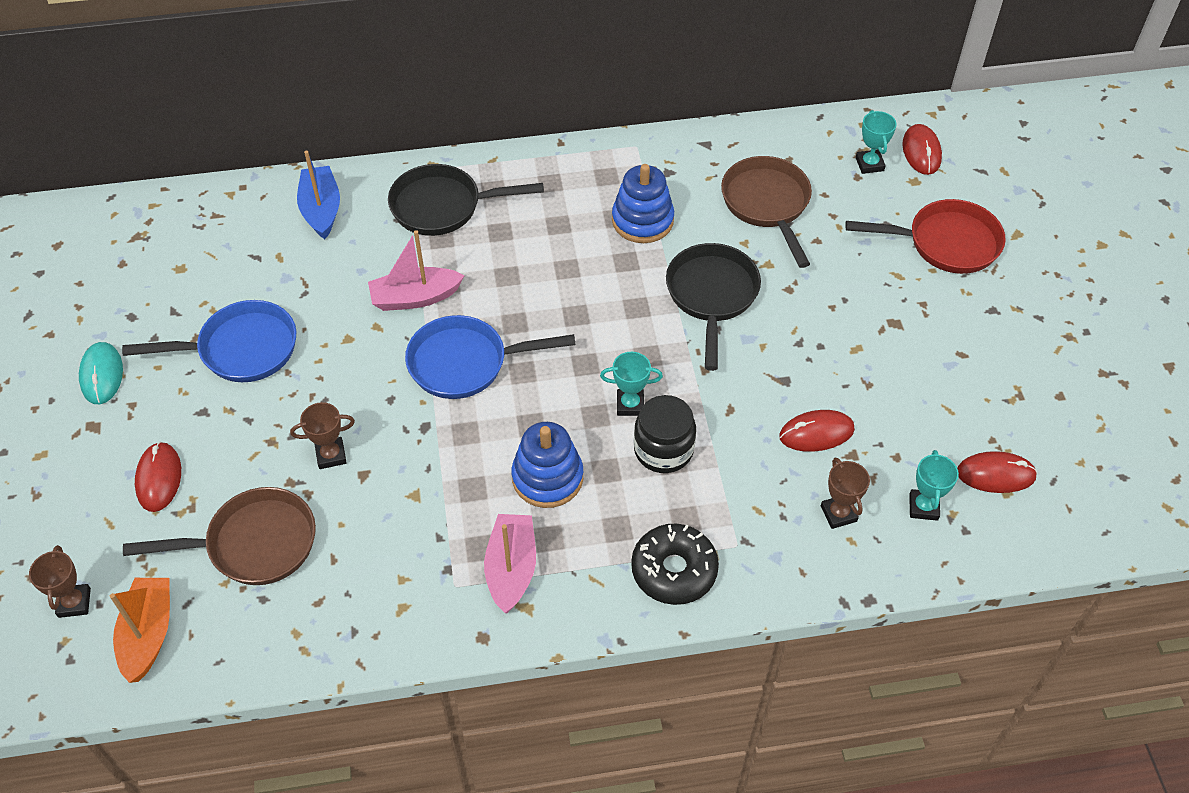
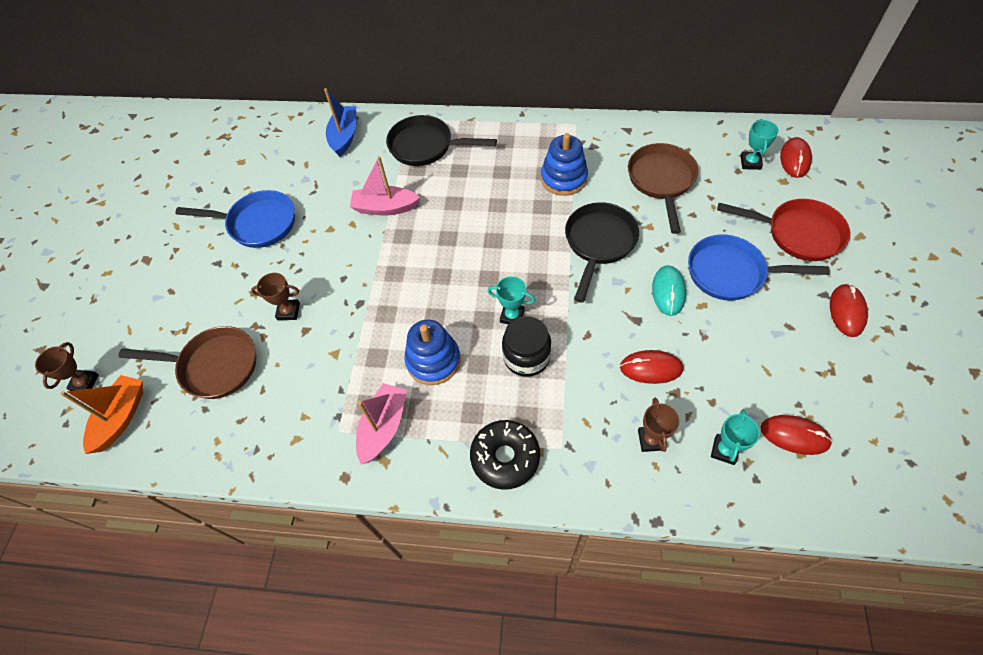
camera: 20 degrees right, 5 degrees up
turquoise mouse [79,342,123,404] -> turquoise mouse moved to [652,265,686,316]
red mouse [135,442,181,512] -> red mouse moved to [830,284,868,337]
blue pan [405,315,576,399] -> blue pan moved to [688,235,830,300]

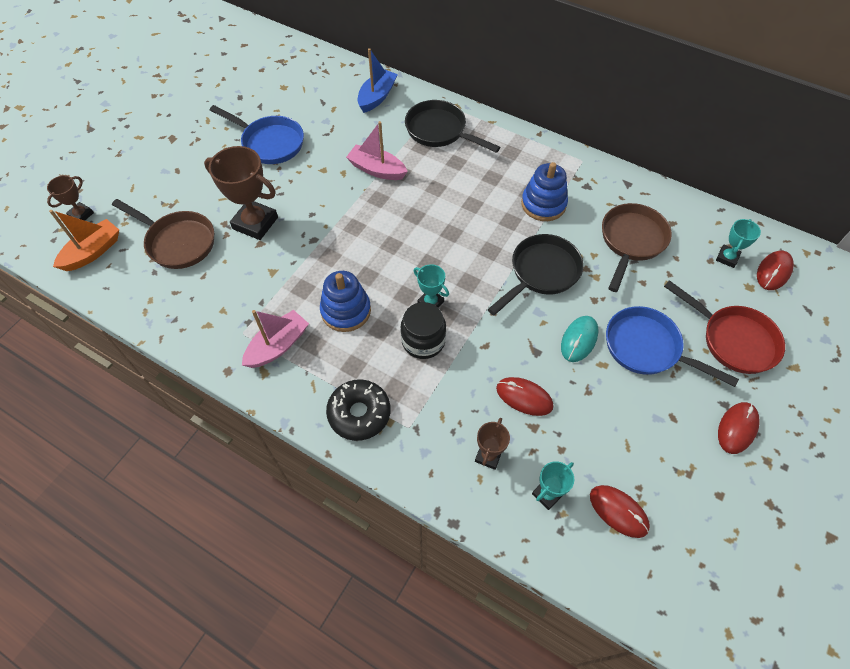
camera: 20 degrees right, 0 degrees up
brown trophy [251,273,300,320] -> brown trophy [204,146,278,240], size x1.87

